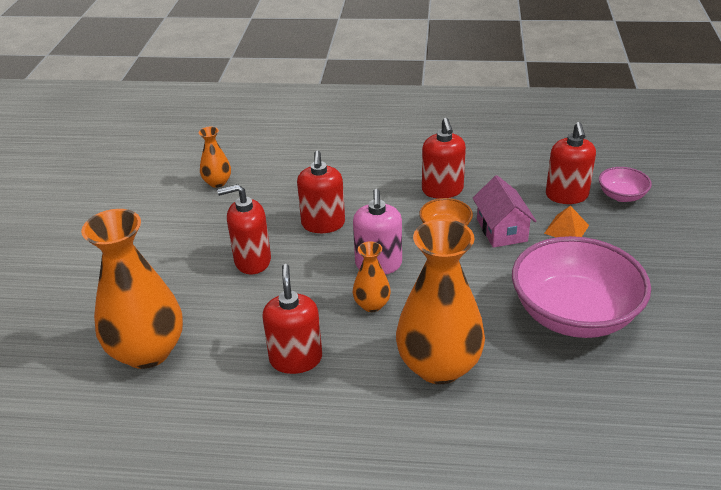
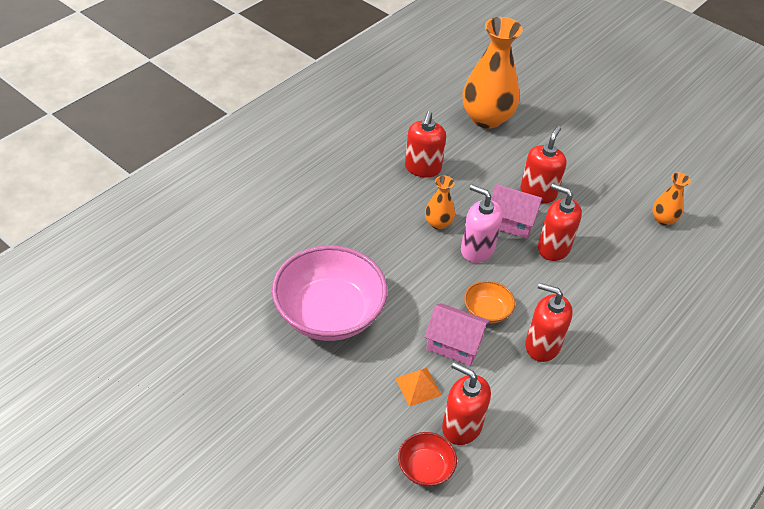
camera: 120 degrees right, 10 degrees up
red soap dispenser [262,264,322,374] -> red soap dispenser turned 75 degrees clockwise [405,111,446,177]
orange vase [396,219,485,384] -> none
pink bowl [599,167,652,202] -> red bowl [398,432,457,487]
none -> pink house [491,184,543,239]

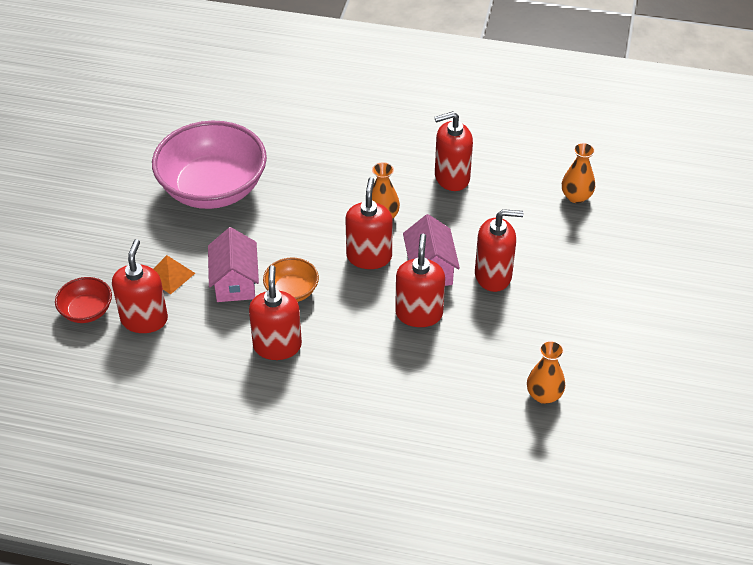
camera: 65 degrees right, 0 degrees up
pink soap dispenser [461,185,502,263] -> red soap dispenser [345,177,393,269]
orange vase [463,17,523,129] -> orange vase [562,143,595,203], size x0.48

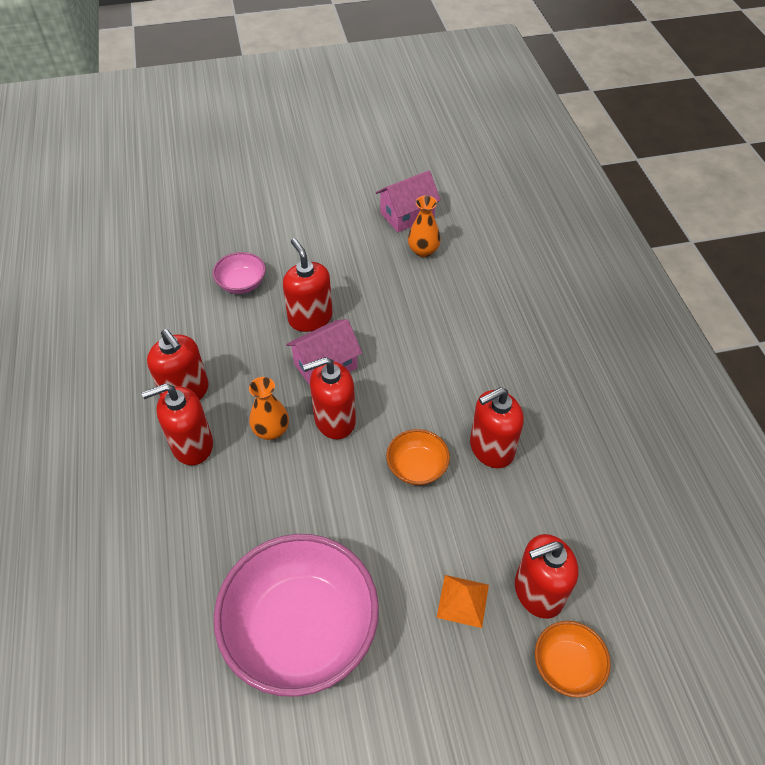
camera: 115 degrees left, 5 degrees up
red bowl [55,277,112,323] -> orange bowl [535,621,611,698]
pink house [208,227,259,302] -> pink house moved to [376,170,441,232]
red soap dispenser [395,234,445,327] -> red soap dispenser moved to [142,384,213,465]
orange vase [562,143,595,203] -> none
none -> pink bowl [213,252,266,294]

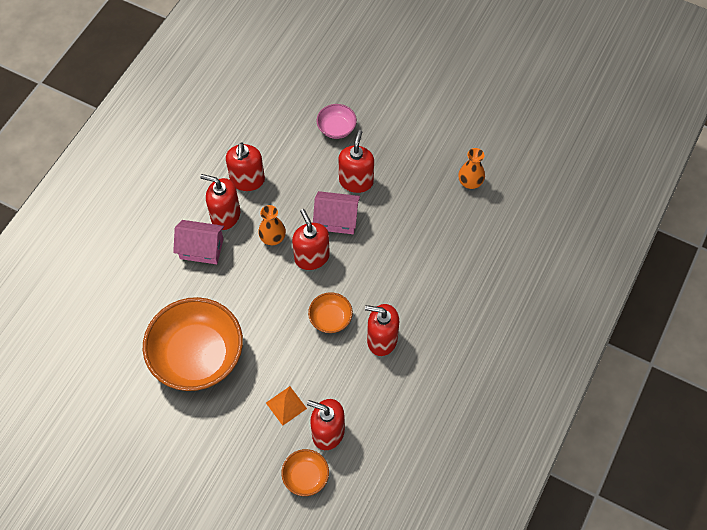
camera: 40 degrees right, 10 degrees up
pink bowl [214,534,379,697] -> orange bowl [143,297,243,391]
red soap dispenser [303,357,356,439] -> red soap dispenser turned 45 degrees clockwise [292,209,330,270]
pink house [376,170,441,232] -> pink house moved to [173,220,224,264]

